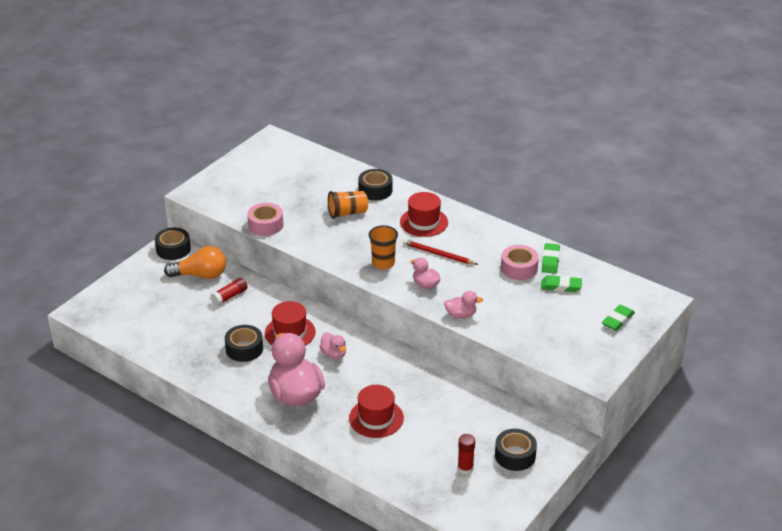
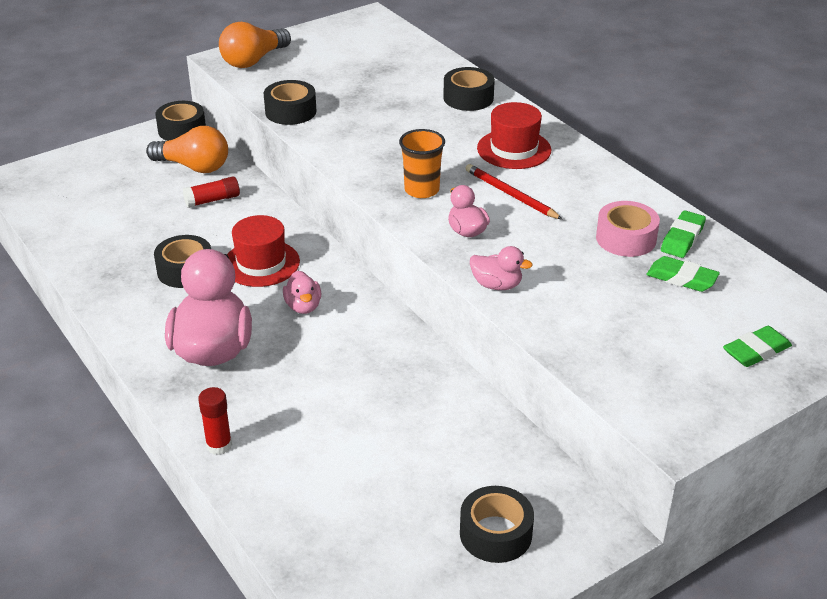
camera: 20 degrees right, 0 degrees up
pink tape [247,203,284,236] -> black tape [264,80,317,125]
orange cup [328,191,368,219] -> none
red hat [349,385,404,438] -> none
red glue stick [458,434,475,475] -> red glue stick moved to [198,387,232,455]
none -> orange light bulb [219,22,291,68]

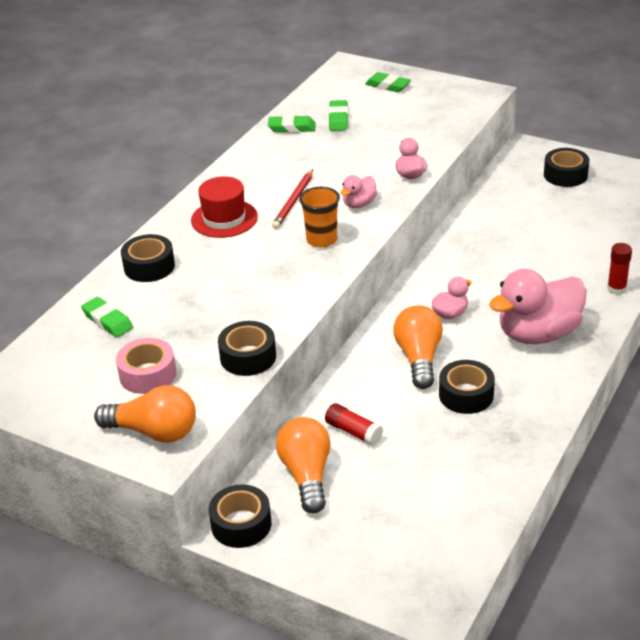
camera: 115 degrees left, 0 degrees up
red hat [227,215,300,287] -> orange light bulb [393,305,443,389]
pink tape [596,201,660,257] -> pink tape moved to [116,338,176,394]
none -> green eraser [81,297,133,337]

